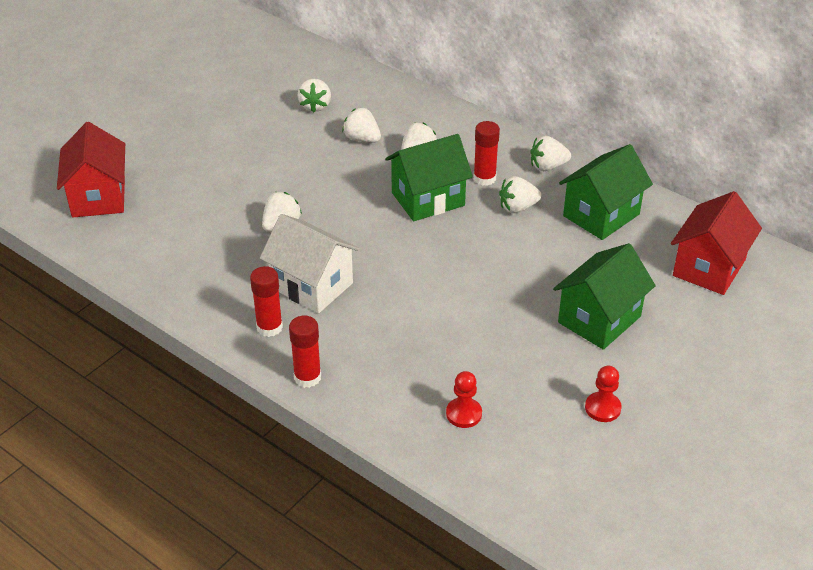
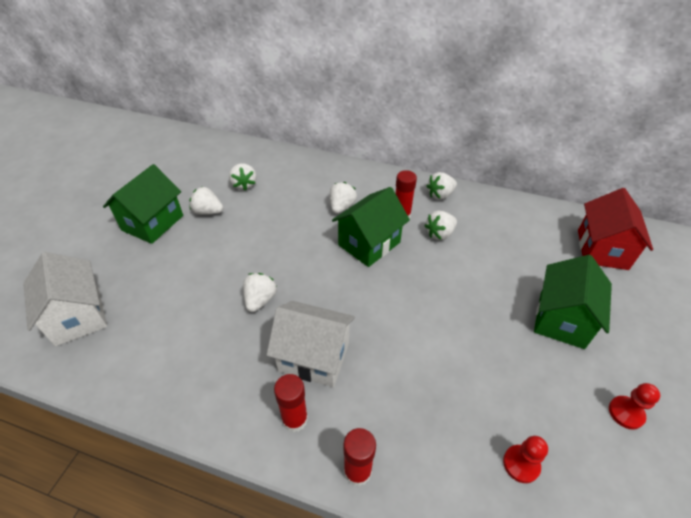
camera: 20 degrees left, 5 degrees up
red house [57,122,125,218] -> white house [23,252,107,347]
white strawberry [342,108,381,143] -> white strawberry moved to [189,187,223,215]
green house [559,144,653,240] -> green house moved to [103,164,183,244]

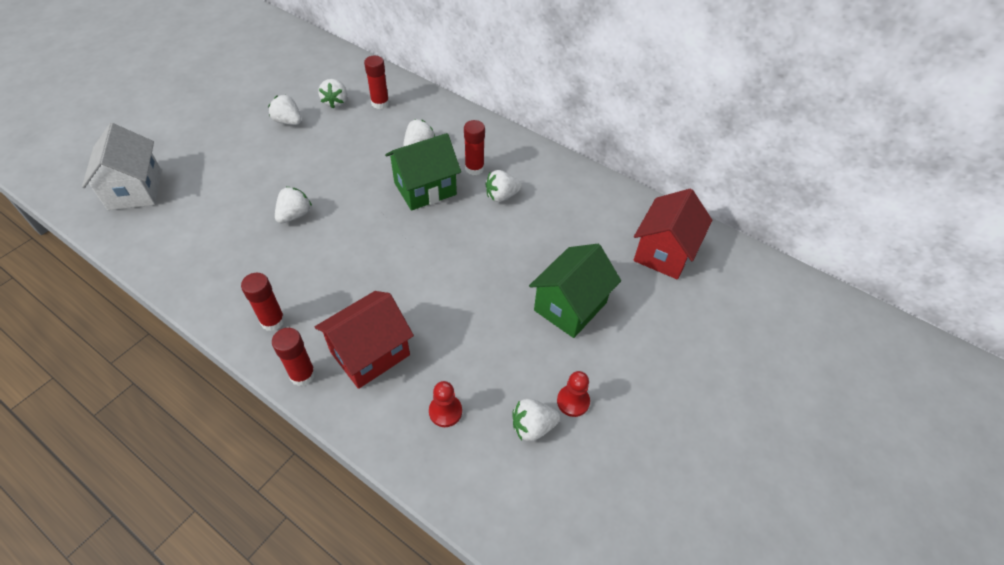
camera: 15 degrees right, 5 degrees up
green house [103,164,183,244] -> none
white house [266,301,355,387] -> none
white strawberry [426,172,457,200] -> white strawberry moved to [512,399,560,441]
none -> red house [315,291,414,389]
none -> red glue stick [364,56,389,109]

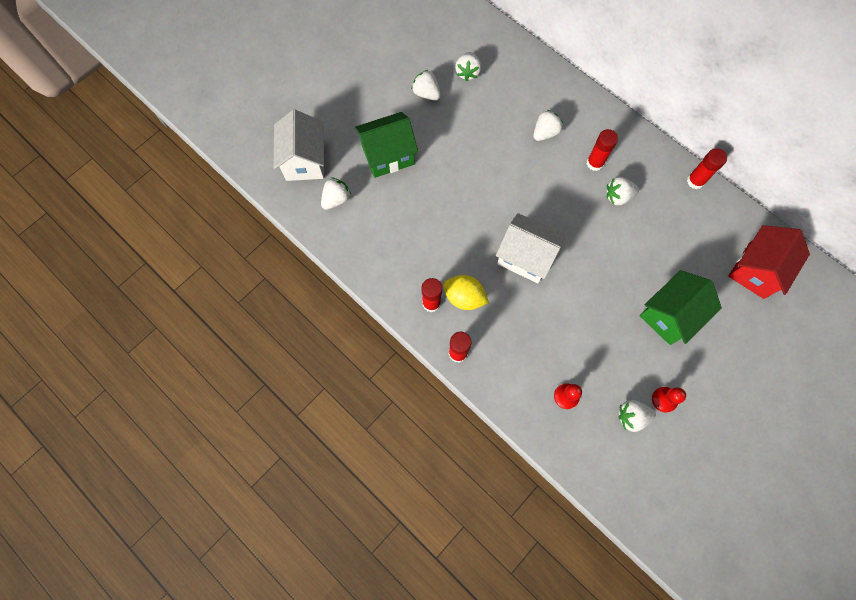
camera: 10 degrees right, 20 degrees up
white strawberry [275,187,312,223] -> white strawberry moved to [321,177,351,210]
red house [315,291,414,389] -> none
red glue stick [364,56,389,109] -> red glue stick moved to [687,148,727,189]
green house [385,133,461,211] -> green house moved to [355,112,418,178]
none -> yellow lemon [443,275,489,310]
none -> white house [496,213,566,283]

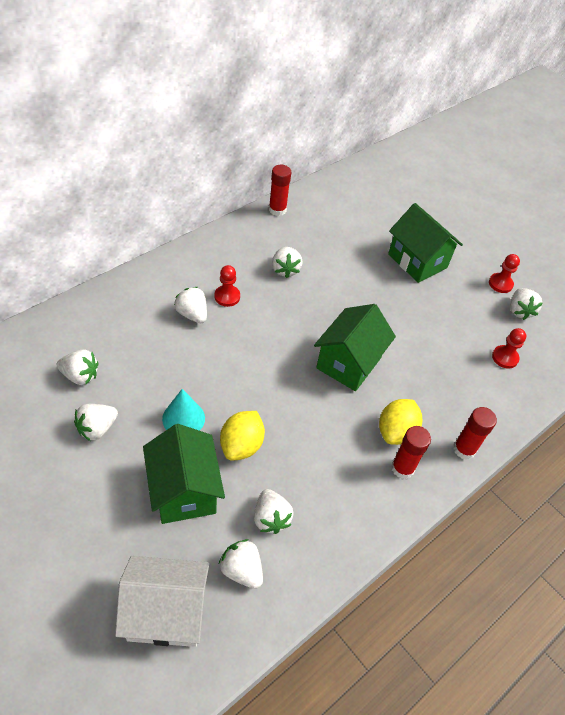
camera: 90 degrees left, 20 degrees down
white house [496,213,566,283] -> green house [314,304,396,391]
red glue stick [587,129,618,171] -> none
red house [728,225,810,299] -> none
none -> turquoise cone [162,389,205,431]
none -> red pawn [215,265,240,307]
none -> yellow lemon [220,411,265,460]
none -> white strawberry [254,489,293,534]

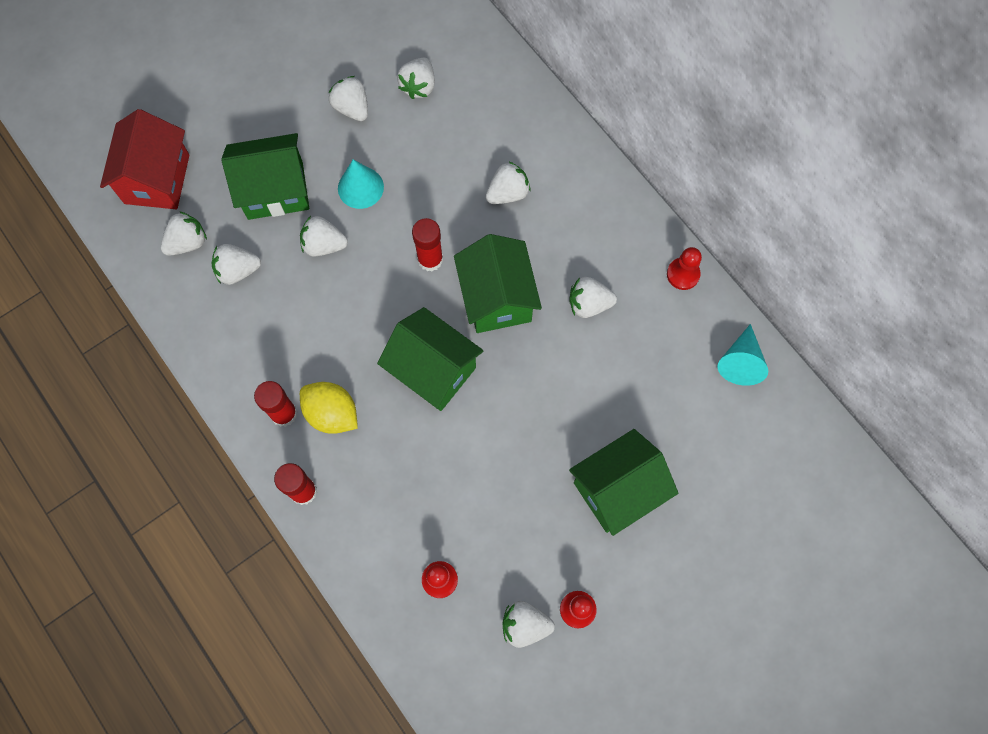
camera: 100 degrees right, 20 degrees up
white house [115,556,209,647] -> red house [100,109,189,209]
red pawn [215,265,240,307] -> red pawn moved to [667,247,702,290]
yellow lemon [220,411,265,460] -> white strawberry [300,216,348,256]
red glue stick [269,165,291,216] -> red glue stick moved to [412,218,443,271]
none -> green house [454,234,542,333]
none -> turquoise cone [717,324,768,386]

